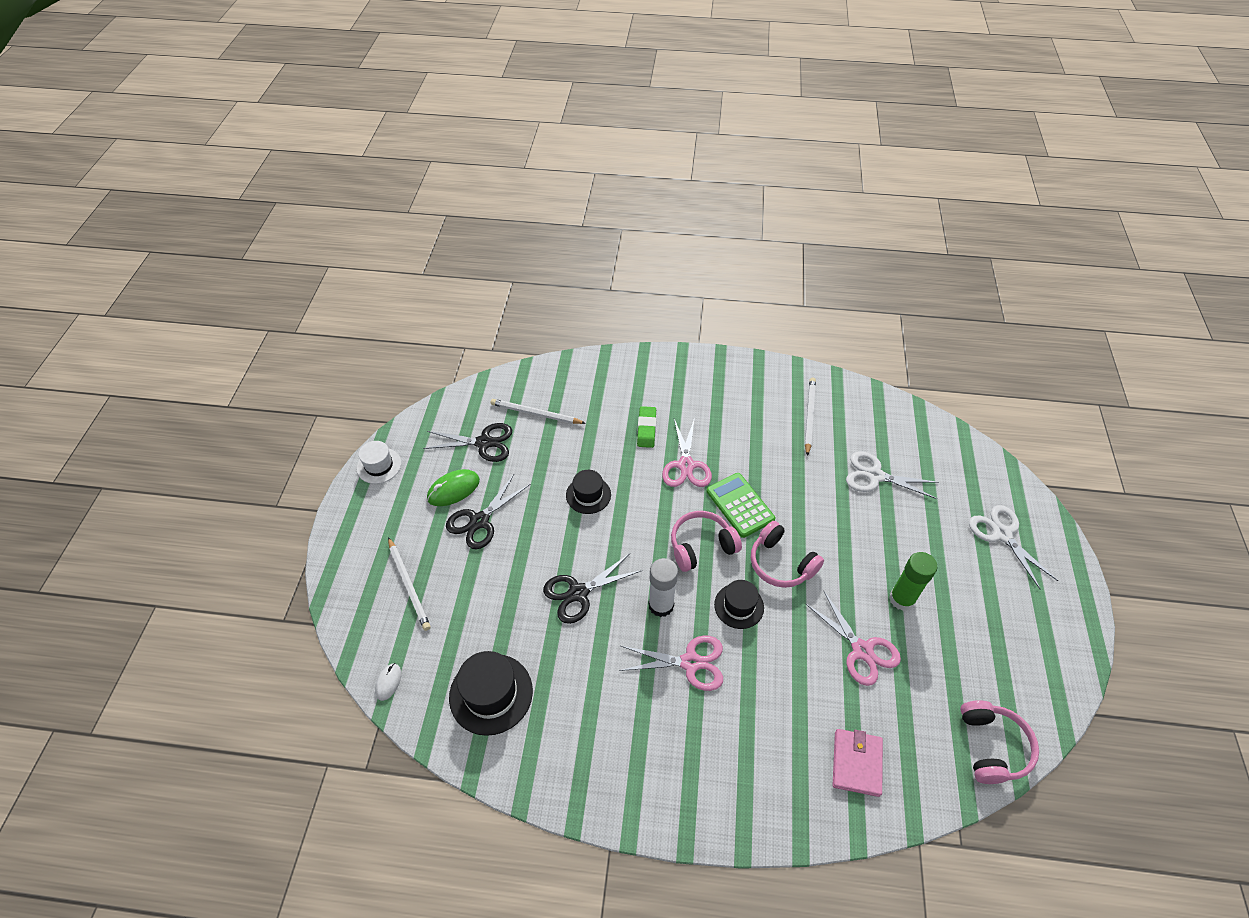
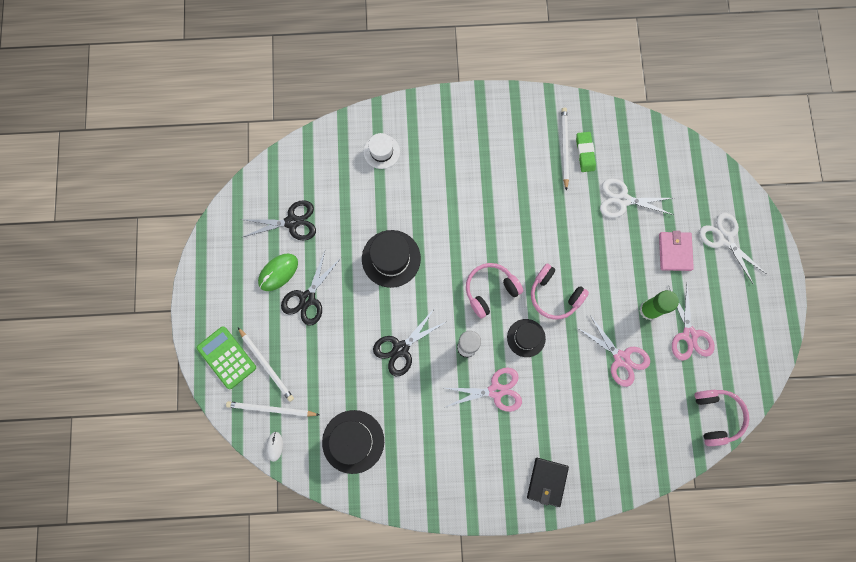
camera: 10 degrees left, 25 degrees up
white hat [357,441,401,484] -> white hat moved to [364,133,400,169]
white pencil [491,399,586,424] -> white pencil moved to [226,401,319,417]
black hat [566,470,611,514] -> black hat [362,230,421,288], size x1.57
green eraser [637,406,656,448] -> green eraser moved to [576,132,596,172]
pink scissors [662,417,712,487] -> pink scissors moved to [668,285,715,361]
green calculator [707,473,775,538] -> green calculator moved to [197,326,256,389]
pink wallet [833,729,883,797] -> pink wallet moved to [659,231,694,271]
none -> black wallet [527,458,569,507]

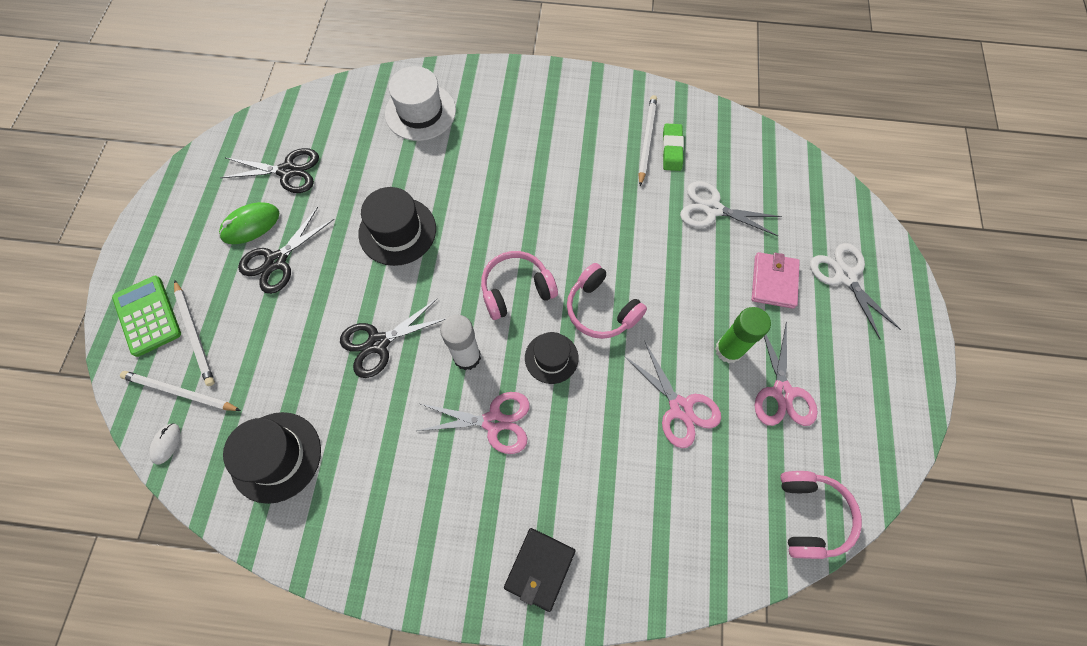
camera: 10 degrees right, 10 degrees down
white hat [364,133,400,169] -> white hat [385,66,456,141], size x1.57

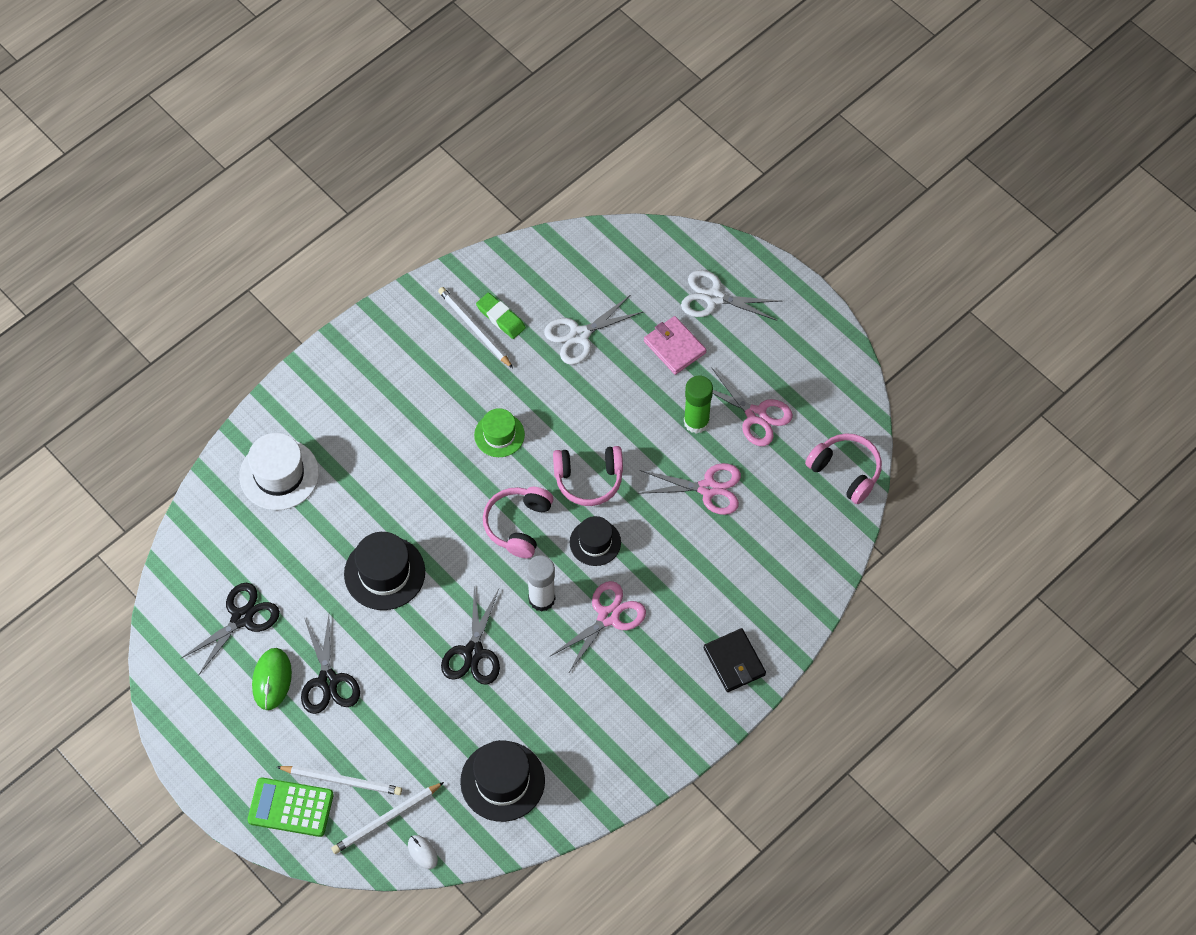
camera: 50 degrees left, 5 degrees down
none -> green hat [474,408,525,457]

